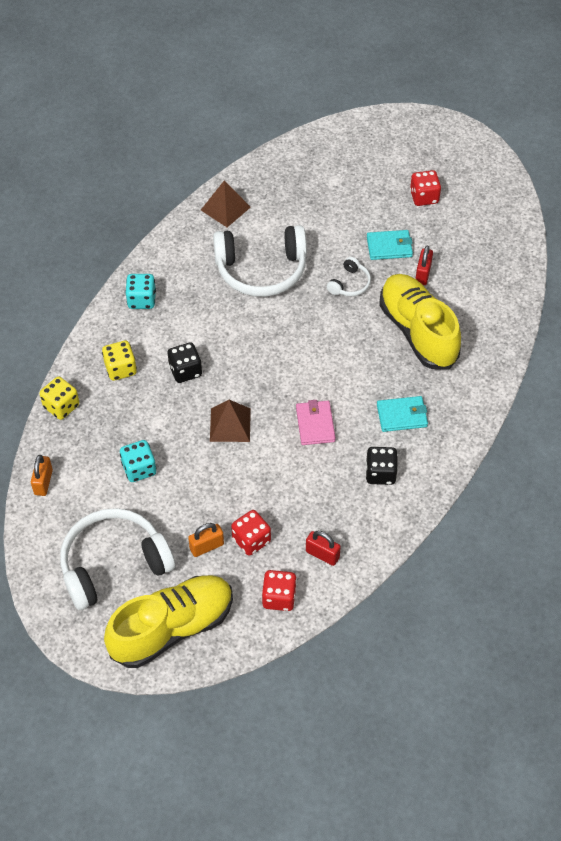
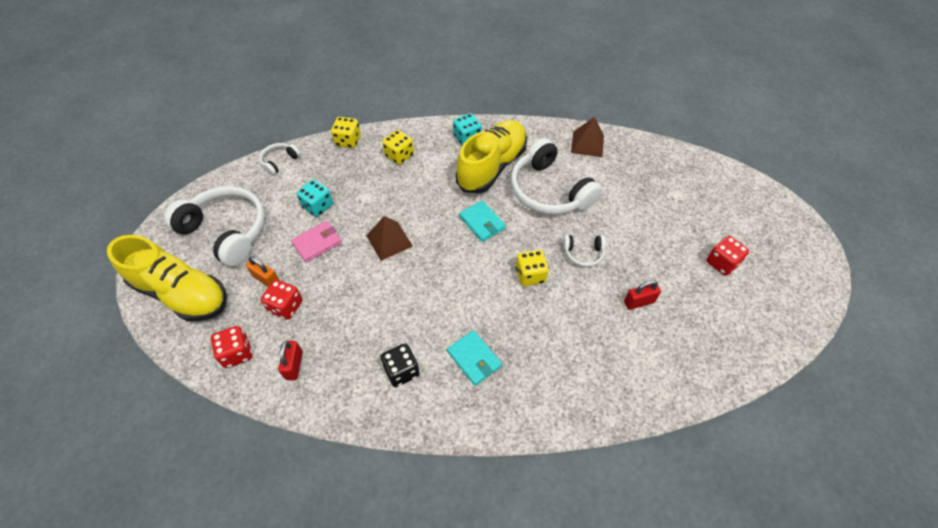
camera: 60 degrees right, 0 degrees up
orange padlock [31,455,53,496] -> white headphones [260,143,300,176]
black dice [168,342,202,383] -> none
pink wallet [296,400,336,445] -> pink wallet moved to [291,221,342,263]
turquoise wallet [367,230,413,260] -> turquoise wallet moved to [459,200,506,242]
yellow shoe [379,274,461,369] -> yellow shoe moved to [456,120,527,194]
none -> yellow dice [516,250,549,286]

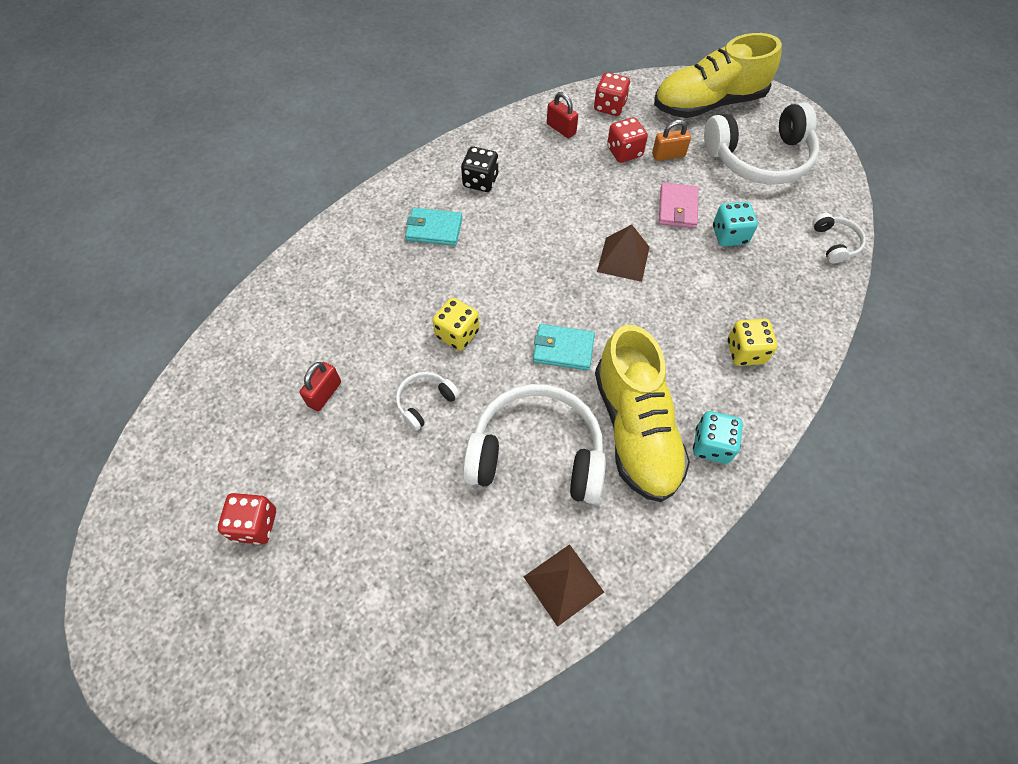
camera: 135 degrees right, 5 degrees up
yellow dice [331,117,361,148] -> none

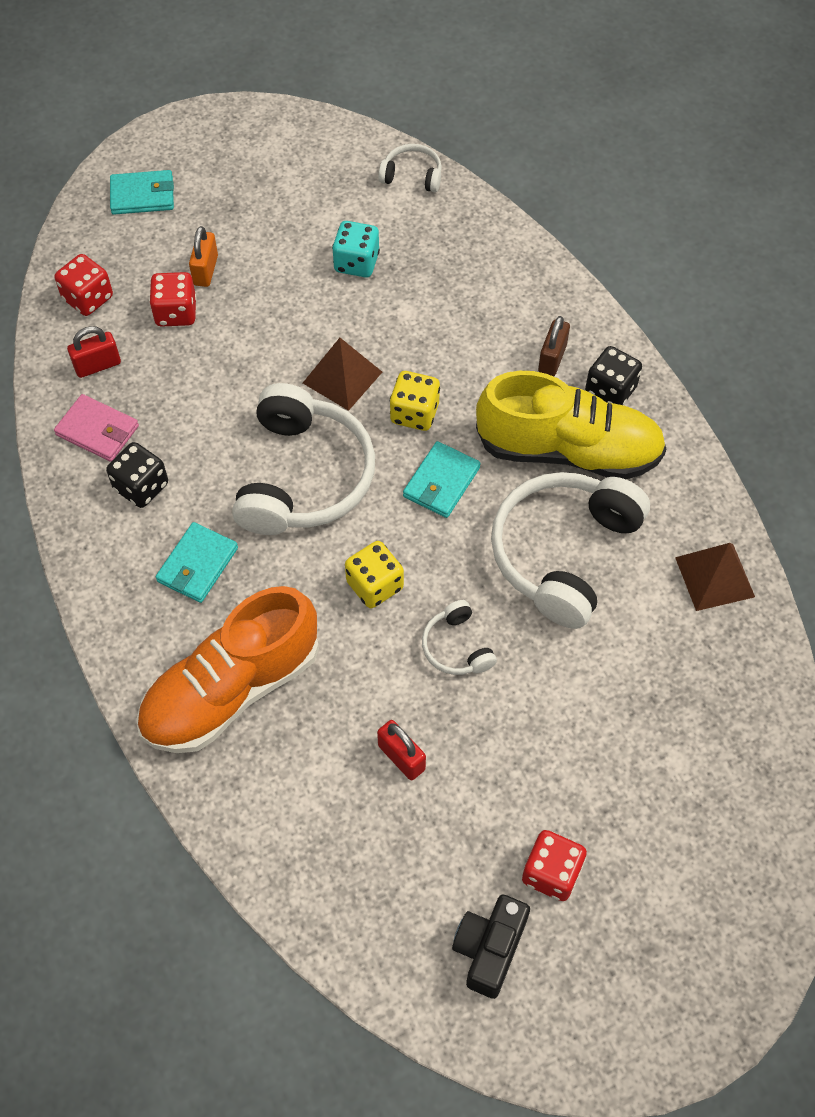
camera: 70 degrees left, 0 degrees up
yellow shoe [654,33,782,118] -> turquoise wallet [110,170,174,215]
pink wallet [659,183,698,228] -> pink wallet moved to [54,394,139,462]
turquoise dice [693,411,743,464] -> black dice [585,346,642,405]
white headphones [704,103,819,185] -> white headphones moved to [232,383,375,535]
yellow dice [728,319,777,366] -> yellow dice moved to [390,371,440,431]
none -> orange shoe [136,586,319,753]
none -> black camera [452,894,530,999]
none -> brown padlock [538,316,570,377]

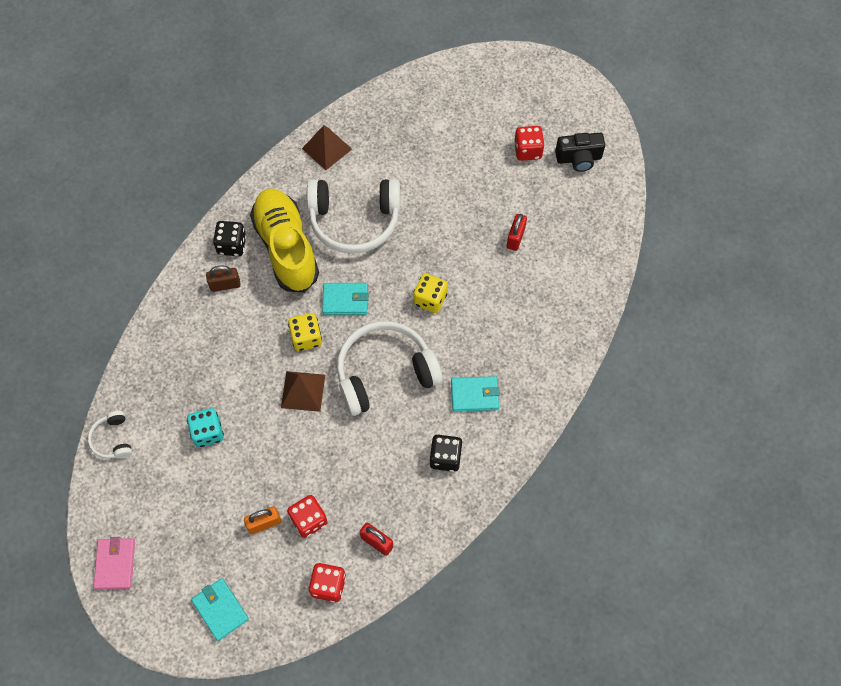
camera: 120 degrees left, 5 degrees up
pink wallet [54,394,139,462] -> pink wallet moved to [93,537,135,590]
orange shoe [136,586,319,753] -> none
white headphones [422,600,497,675] -> none

